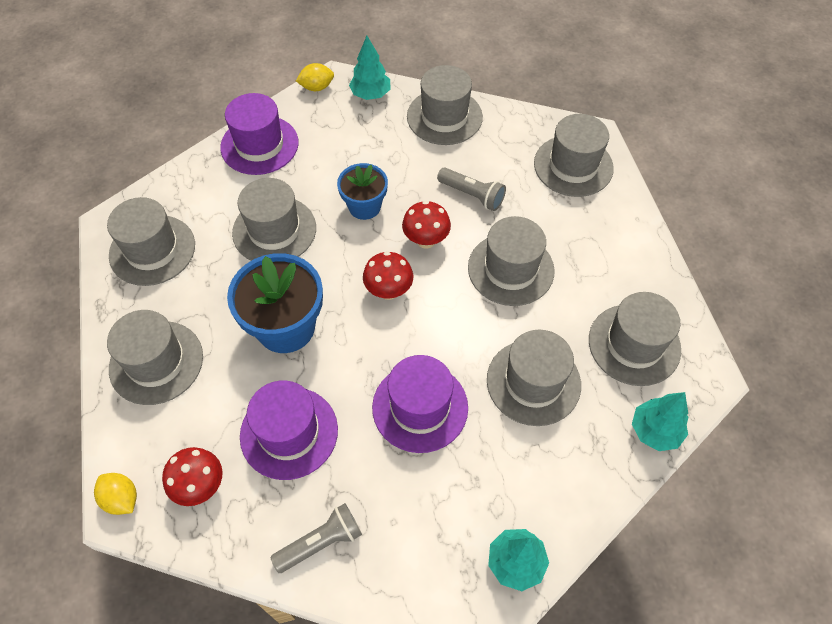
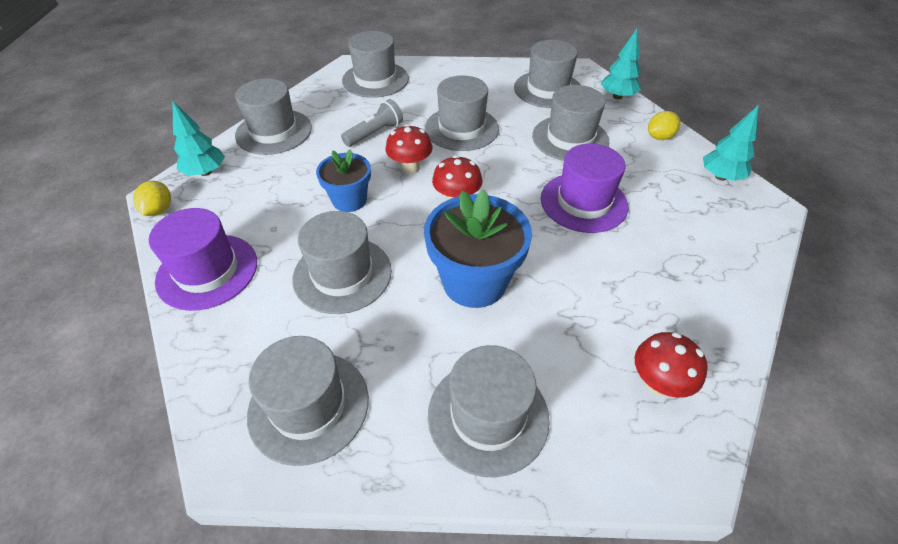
camera: 75 degrees left, 10 degrees down
yellow lemon [94,473,137,515] -> yellow lemon moved to [648,111,681,140]
purple hat [240,380,338,480] -> none
grey flashlight [271,503,362,573] -> none

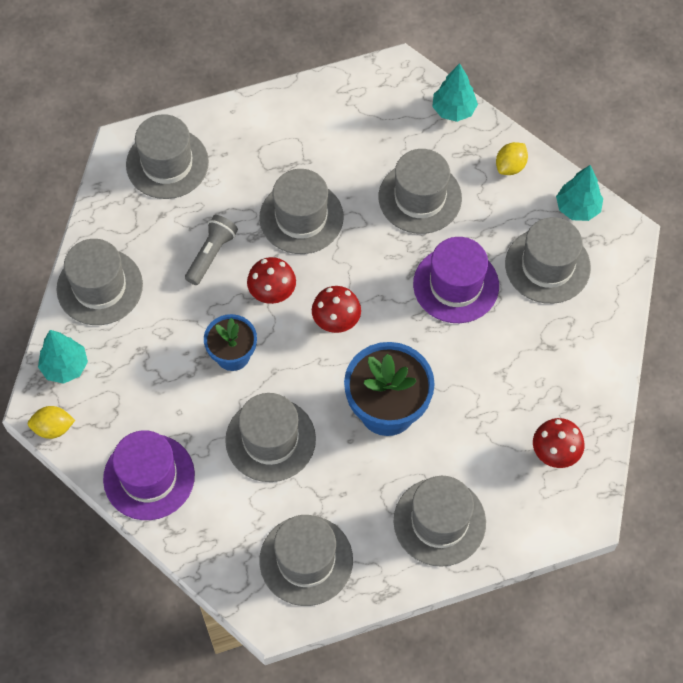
camera: 20 degrees left, 15 degrees up
yellow lemon [133,181,171,216] -> yellow lemon turned 75 degrees counterclockwise [28,406,75,439]
grey hat [514,40,580,108] -> grey hat moved to [505,217,591,304]

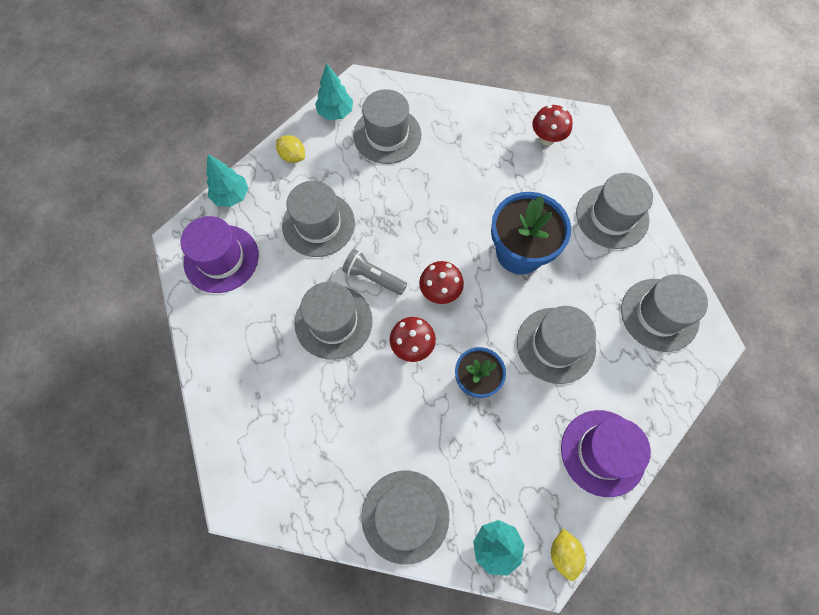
camera: 90 degrees left, 5 degrees up
grey hat [126,114,209,199] -> none
grey flashlight [185,215,238,285] -> grey flashlight moved to [342,249,407,295]
purple hat [413,237,499,323] -> purple hat moved to [181,216,259,293]

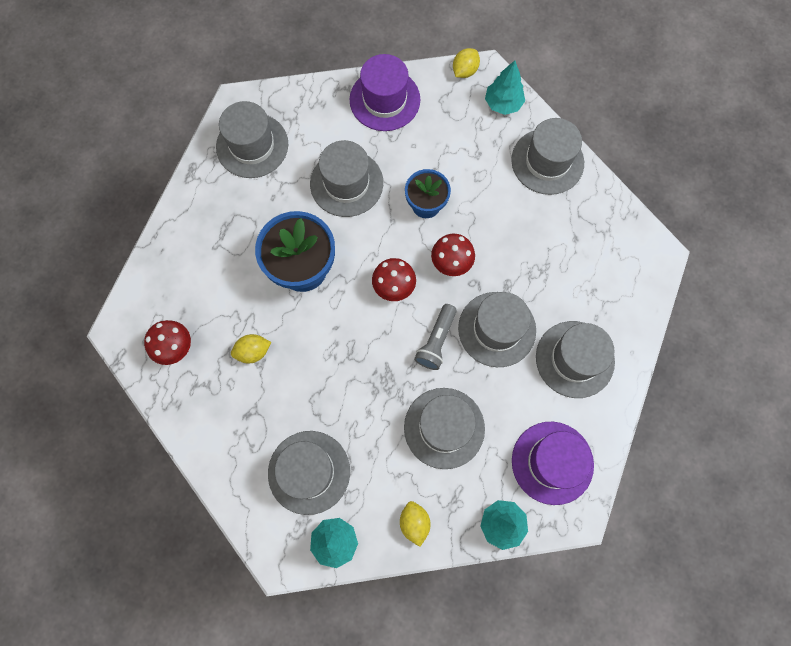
camera: 140 degrees left, 5 degrees up
grey flashlight [342,249,407,295] -> grey flashlight turned 45 degrees clockwise [414,304,457,370]
grey hat [576,173,653,249] -> grey hat moved to [536,321,615,398]
none -> yellow lemon [231,334,271,363]

